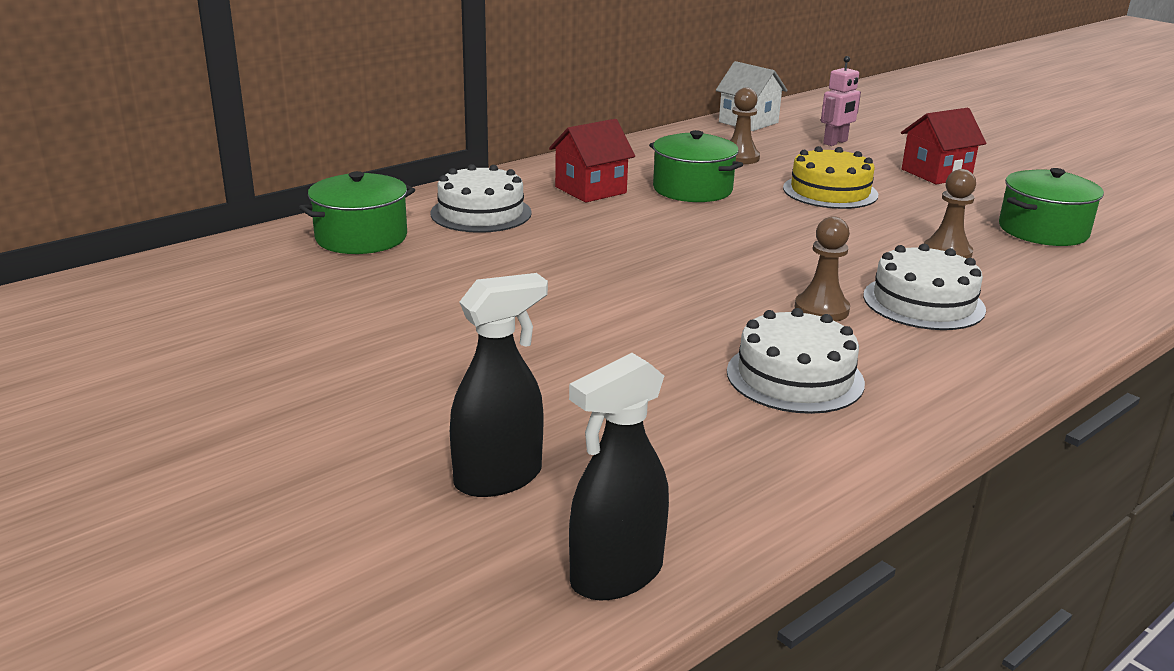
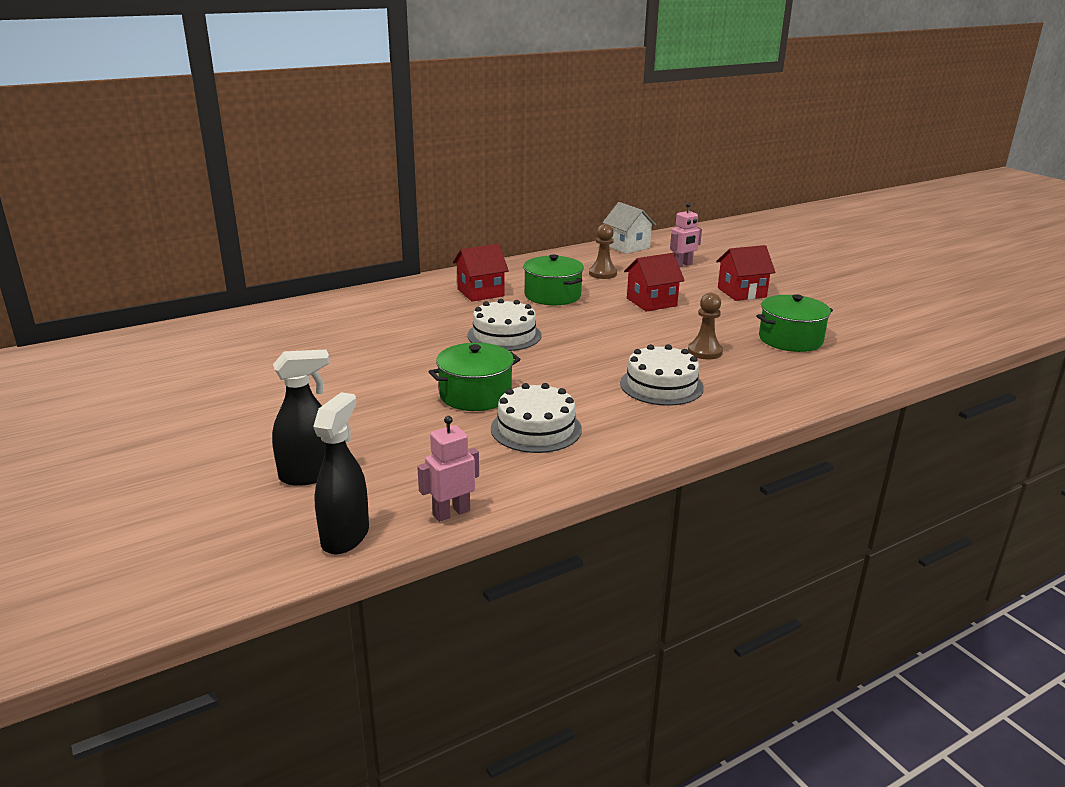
camera: 10 degrees right, 0 degrees up
green pot [299,171,415,254] -> green pot moved to [429,343,520,411]
white cake [430,164,532,233] -> white cake moved to [467,299,541,351]
black spray bottle [569,353,669,600] -> black spray bottle turned 135 degrees clockwise [313,392,369,554]
yellow cake [783,146,878,209] -> red house [624,253,685,311]
brown pawn [795,216,850,322] -> none
none -> pink robot [417,416,479,522]

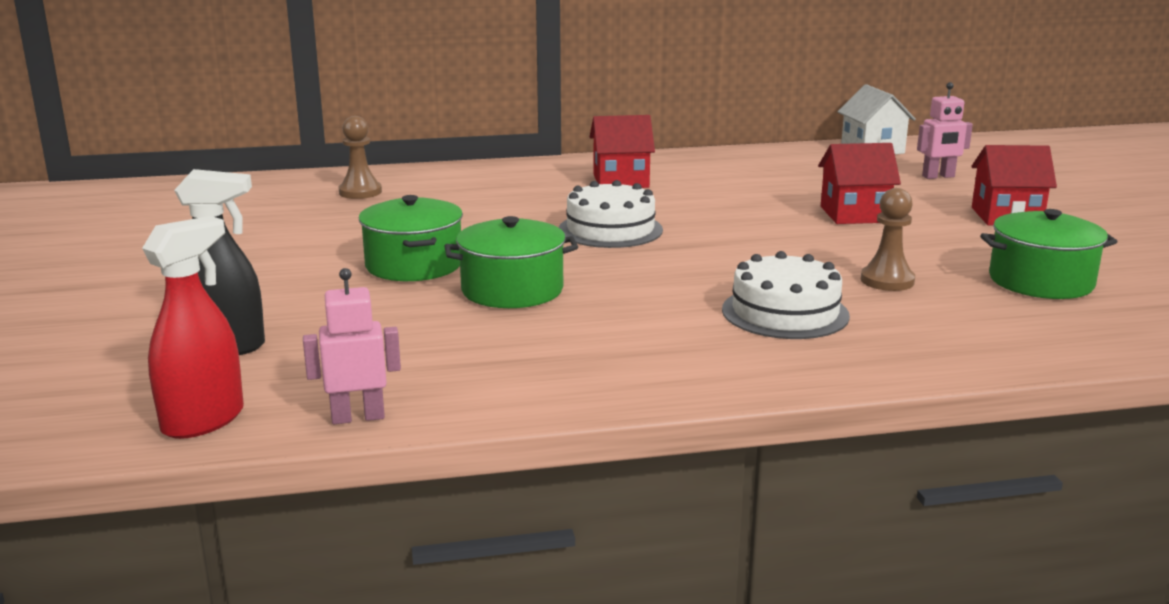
camera: 20 degrees right, 5 degrees down
black spray bottle [313,392,369,554] -> red spray bottle [142,216,244,439]
white cake [491,383,582,453] -> none
green pot [523,254,584,305] -> green pot moved to [359,195,463,281]
brown pawn [589,224,617,279] -> brown pawn moved to [339,116,382,199]

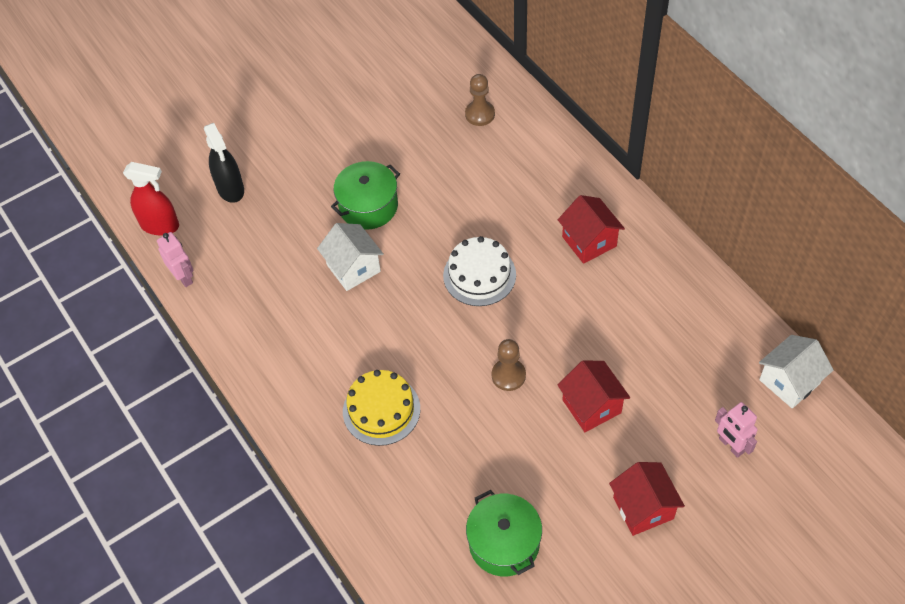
camera: 70 degrees right, 35 degrees up
green pot [444,216,578,308] -> white house [317,223,384,291]
white cake [722,251,850,339] -> yellow cake [343,370,420,446]
brown pawn [860,188,915,291] -> brown pawn moved to [492,339,526,391]

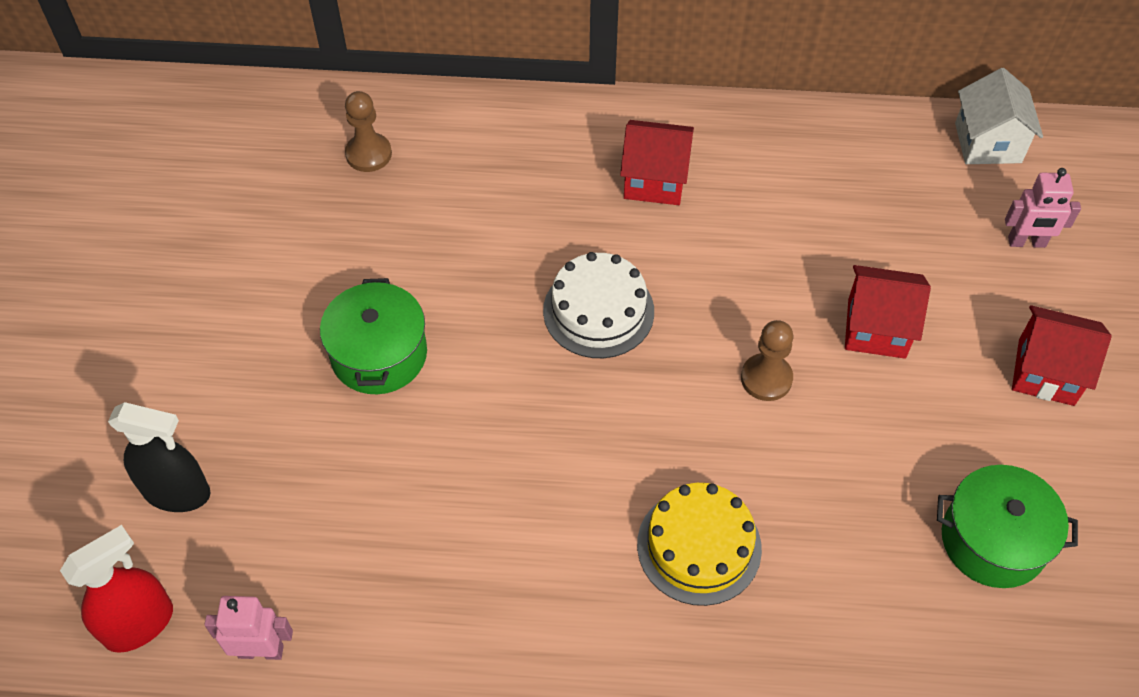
camera: 55 degrees left, 0 degrees up
white house [317,223,384,291] -> none

